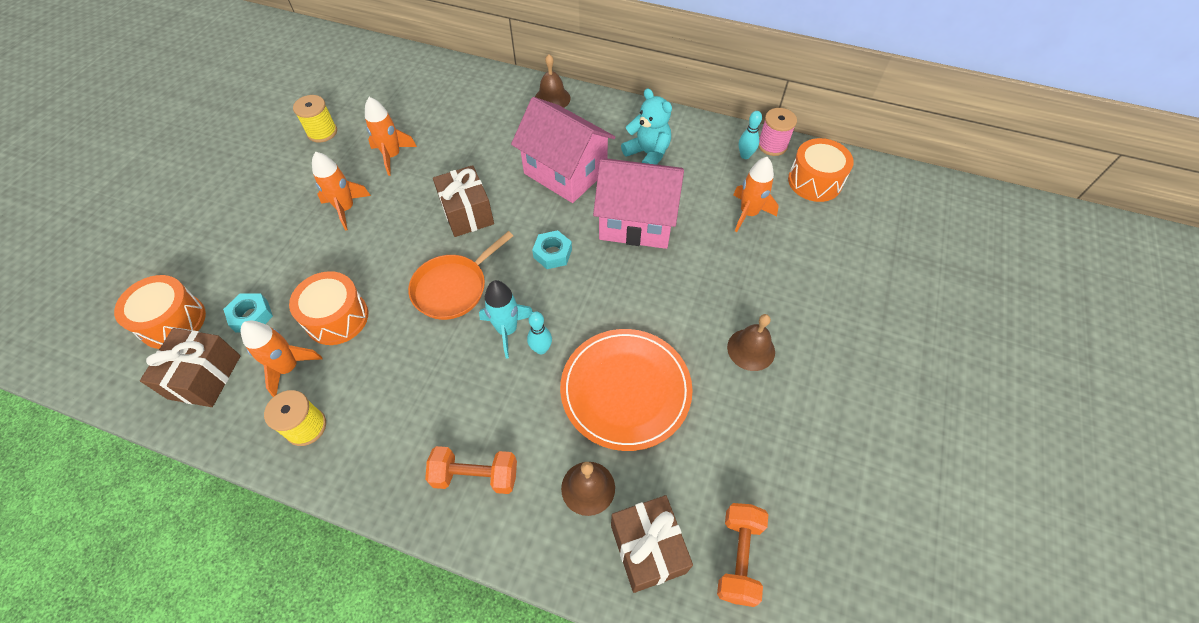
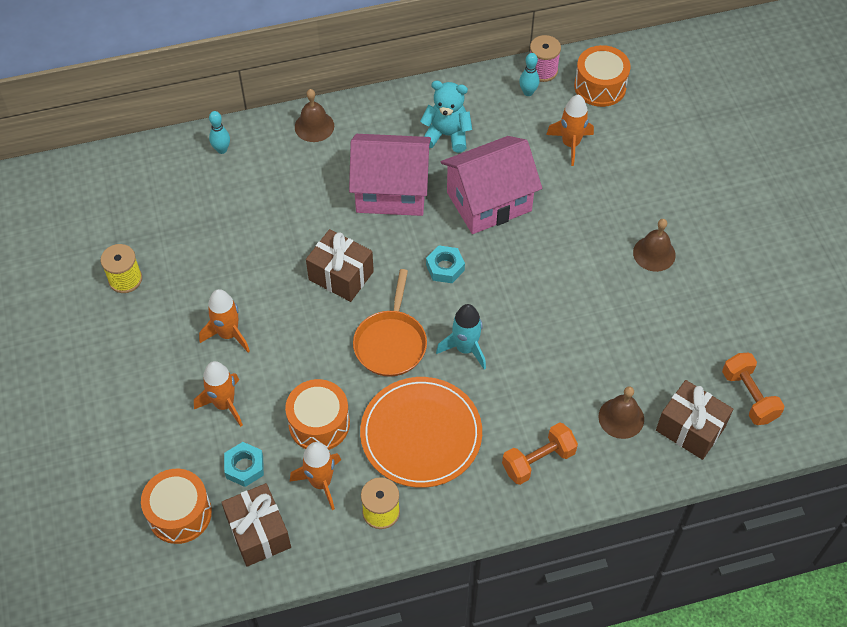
camera: 35 degrees left, 0 degrees up
orange rocket [365,97,417,176] -> orange rocket moved to [194,361,243,427]
turquoise bowling pin [527,312,552,354] -> turquoise bowling pin moved to [209,111,230,154]
orange plate [560,329,693,451] -> orange plate moved to [360,377,482,488]

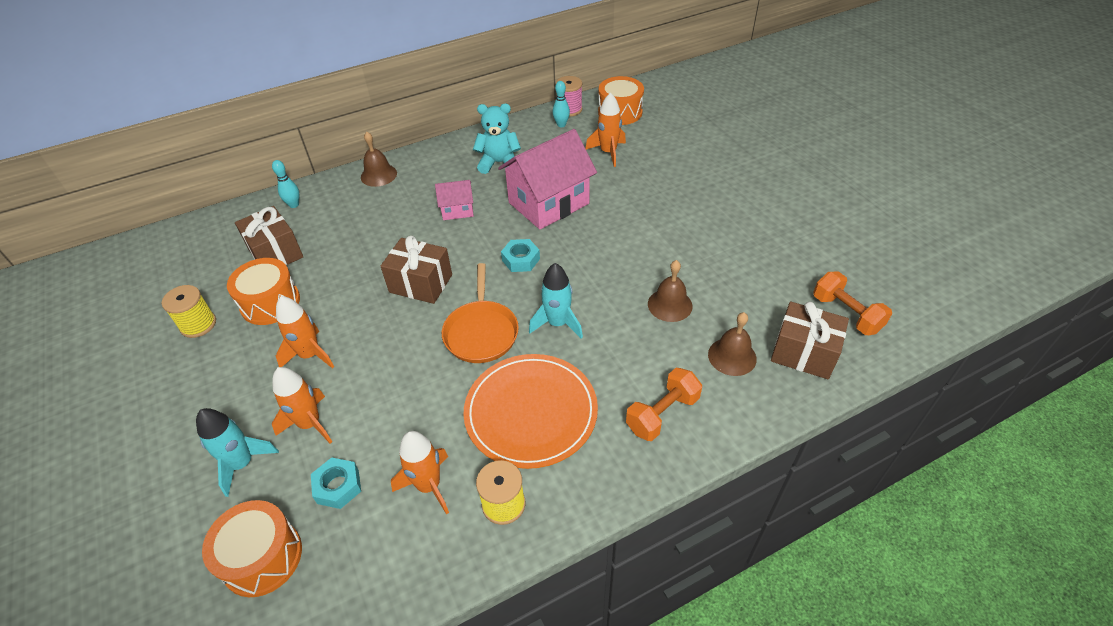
camera: 10 degrees left, 10 degrees down
brown gift [221,483,291,567] -> brown gift moved to [235,206,303,266]
orange drum [285,379,350,450] -> orange drum moved to [227,258,300,325]
pink house [349,134,431,216] -> pink house [435,180,474,220], size x0.49
brown bell [633,219,676,272] -> brown bell moved to [648,260,693,322]
none -> turquoise rocket [196,408,279,497]

